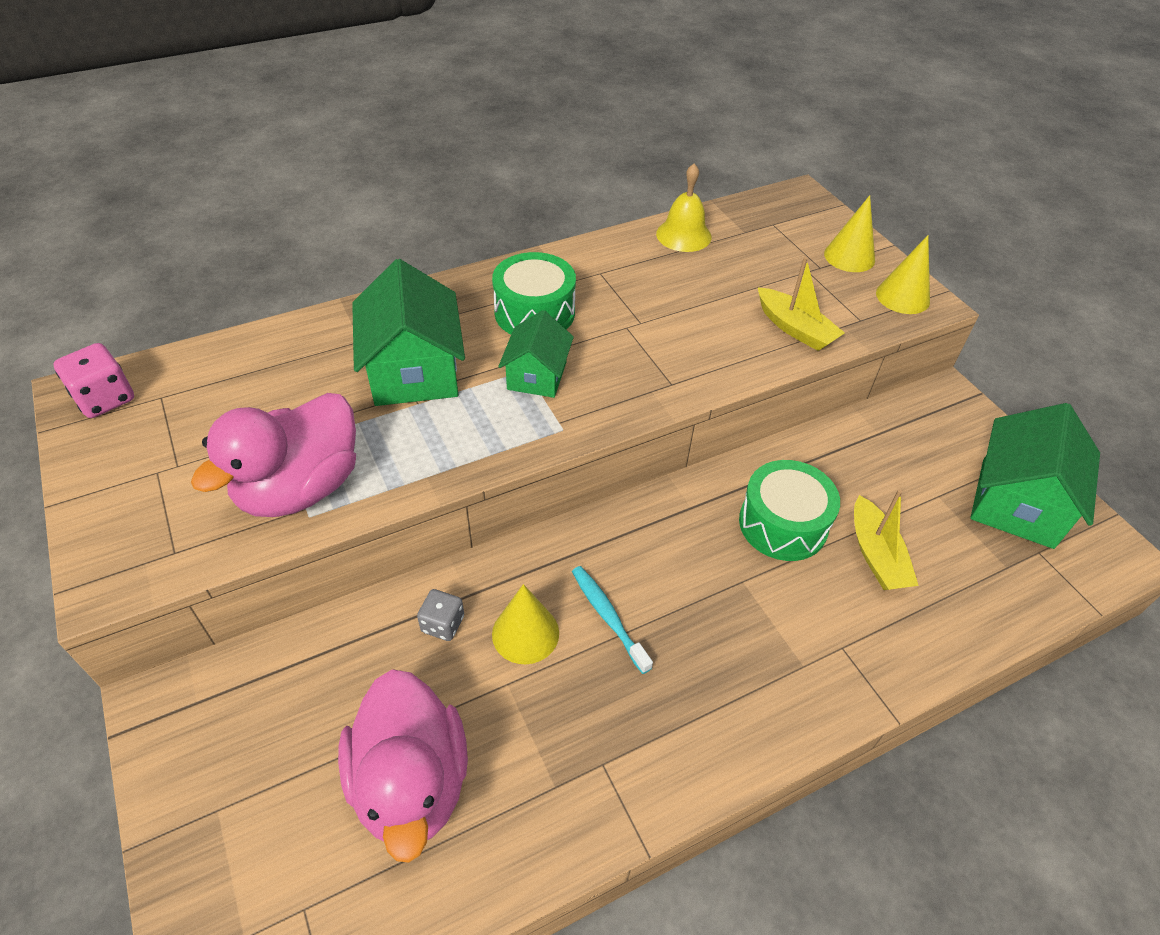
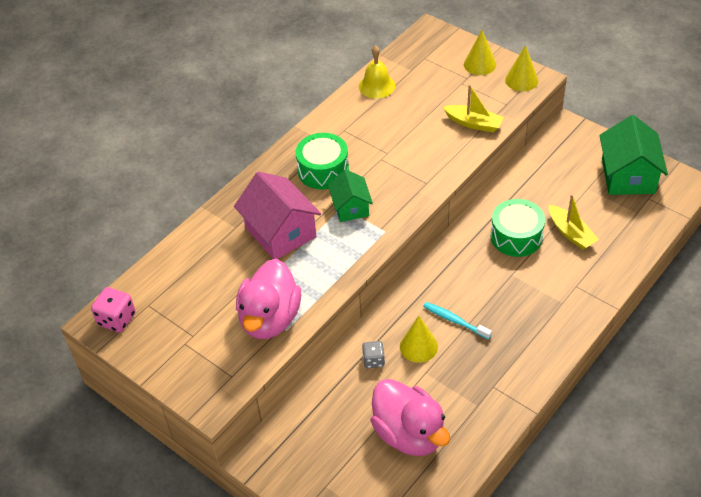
camera: 20 degrees left, 0 degrees up
green house [352,259,465,406] -> pink house [234,172,321,259]

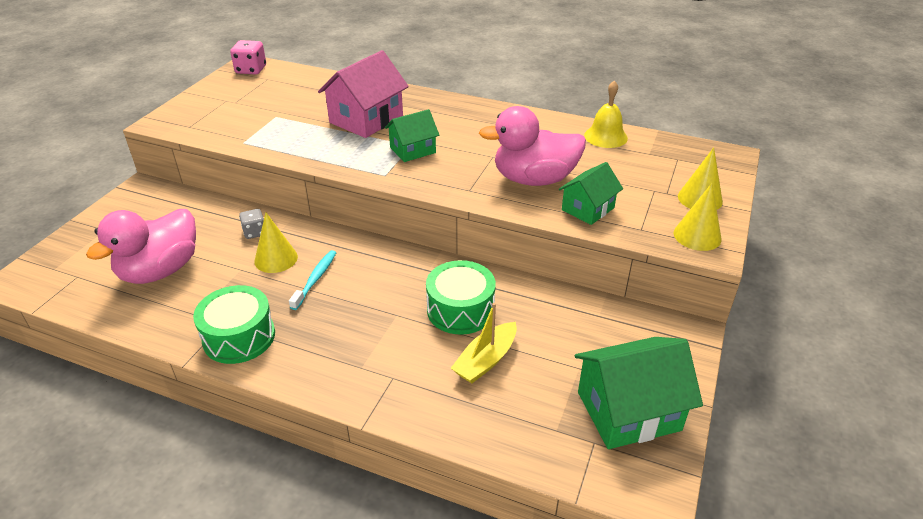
camera: 70 degrees right, 10 degrees down
pink duck [236,259,301,339] -> pink duck moved to [479,106,586,186]
green drum [296,133,349,189] -> green drum moved to [193,285,275,364]
yellow boat [443,84,504,132] -> green house [559,162,623,225]

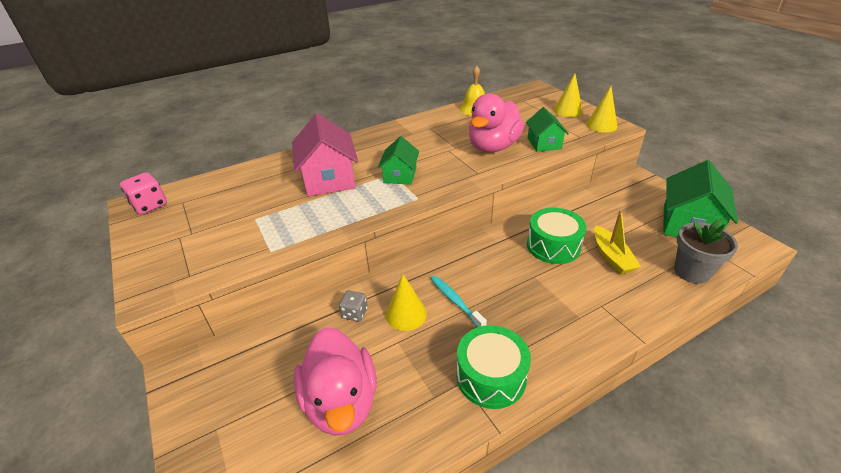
camera: 50 degrees left, 0 degrees up
none -> grey flower pot [674,219,738,284]

